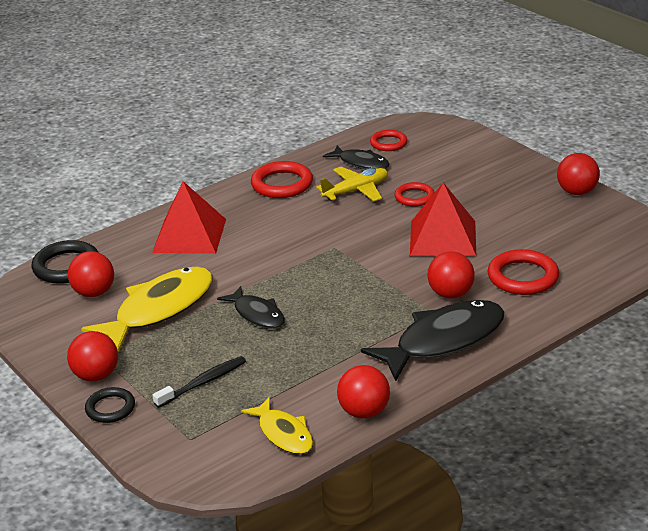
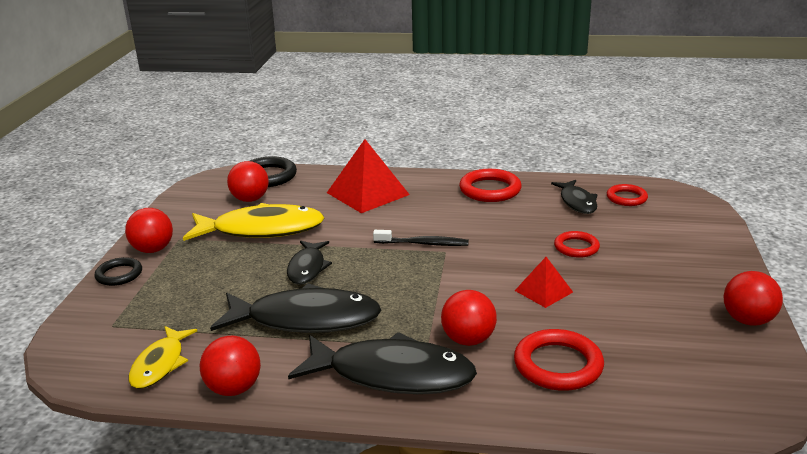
camera: 45 degrees right, 5 degrees down
black toothbrush [153,356,246,408] -> black toothbrush moved to [373,230,469,246]
yellow plane [316,167,388,201] -> none
red pyramid [410,182,476,256] -> red pyramid [515,257,573,308], size x0.55
none -> black fish [210,283,381,333]

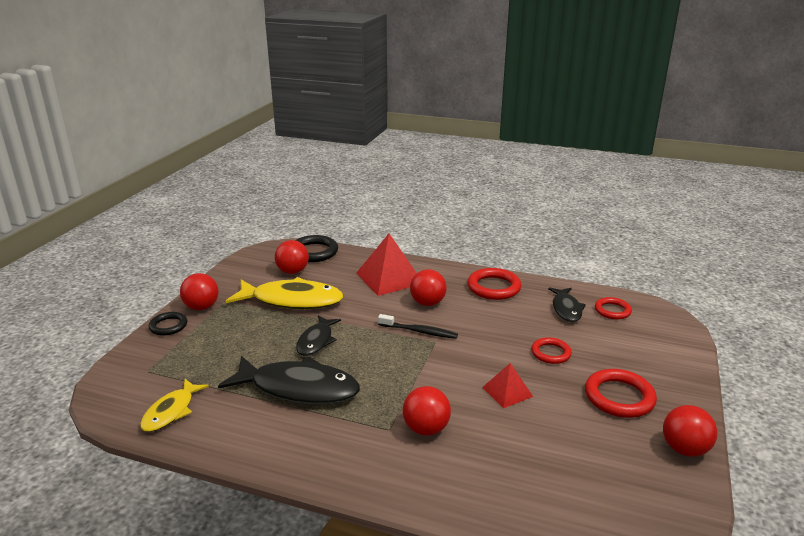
camera: 10 degrees right, 0 degrees up
red ball [200,336,261,396] -> red ball moved to [410,269,447,306]
black fish [288,332,477,394] -> none
red ring [514,329,604,391] -> red ring moved to [585,369,657,418]

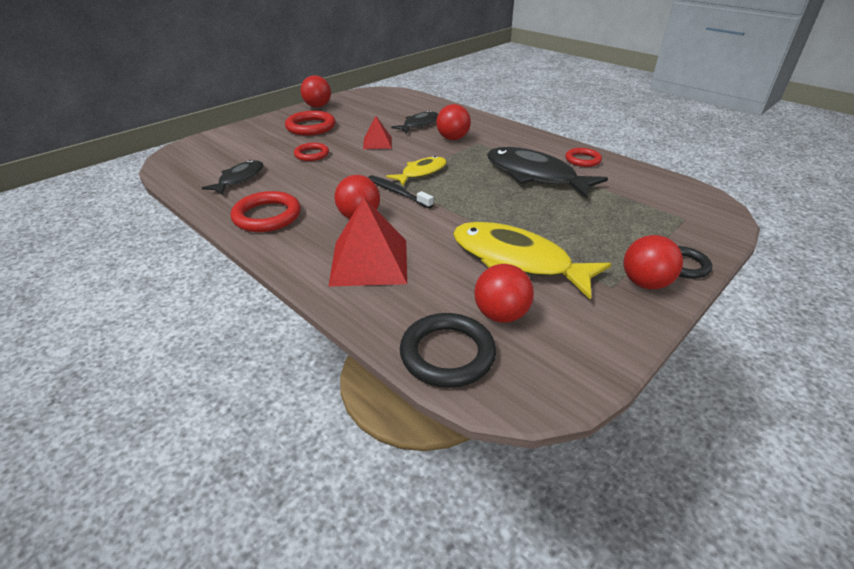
camera: 155 degrees left, 10 degrees up
yellow fish [140,379,209,432] -> yellow fish moved to [386,156,447,186]
black fish [296,316,341,356] -> black fish moved to [391,111,438,133]
red ring [595,297,632,319] -> red ring moved to [565,148,602,167]

